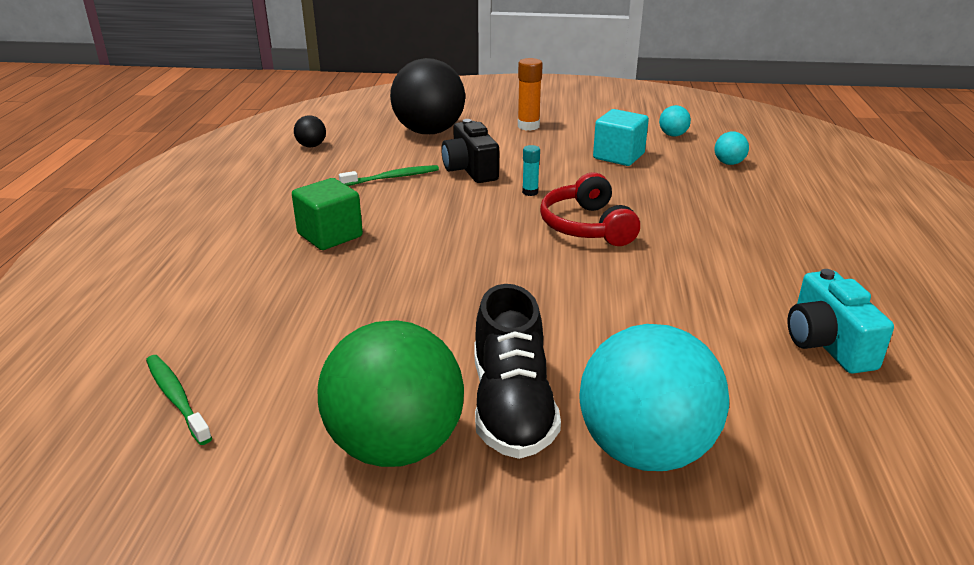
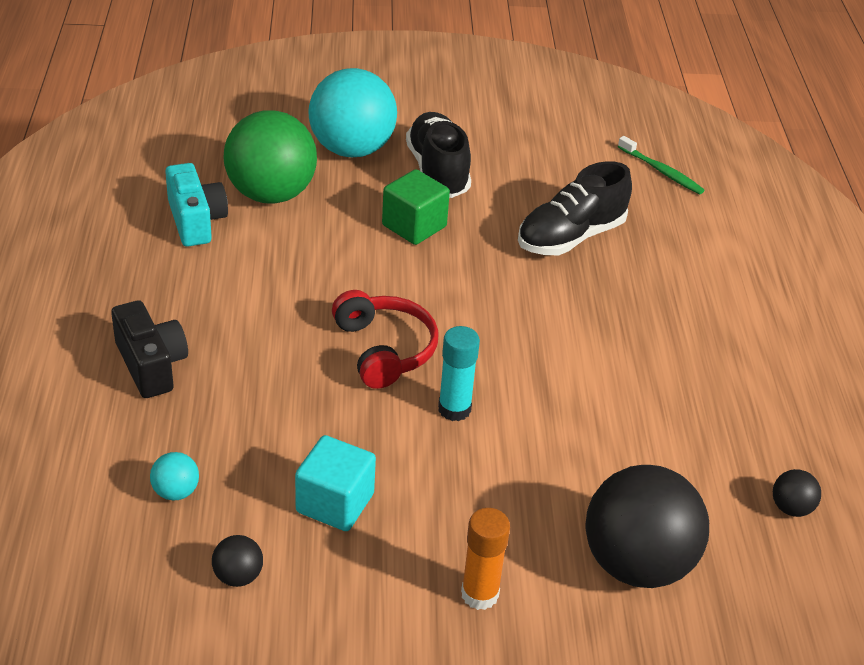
camera: 170 degrees right, 10 degrees up
green cube [292,178,363,250] -> green cube moved to [382,169,450,245]
green ball [318,320,464,467] -> green ball moved to [224,110,317,204]
green toothbrush [339,165,439,186] -> none
black camera [441,119,499,183] -> black camera moved to [111,300,188,398]
turquoise glue stick [522,145,540,196] -> turquoise glue stick [438,326,480,421], size x1.65
turquoise ball [659,105,691,136] -> black ball [212,535,263,587]
none -> black shoe [518,161,632,255]

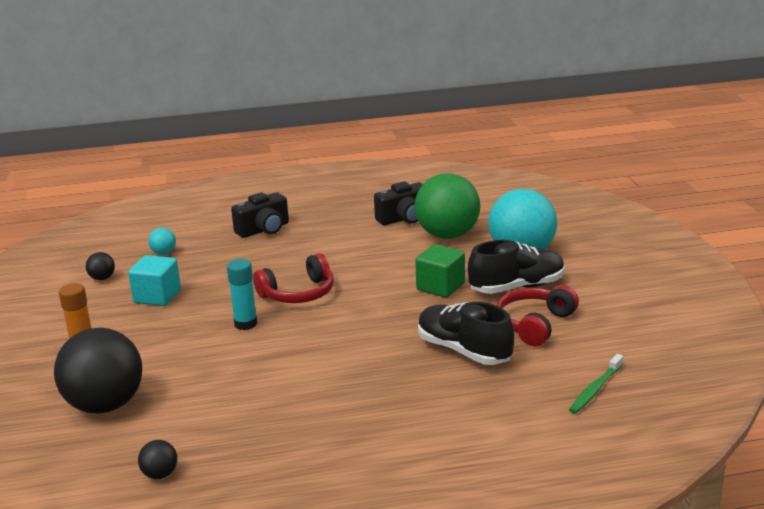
camera: 85 degrees right, 15 degrees down
turquoise camera [165,163,228,247] -> black camera [374,181,423,225]
none -> red headphones [497,285,579,346]

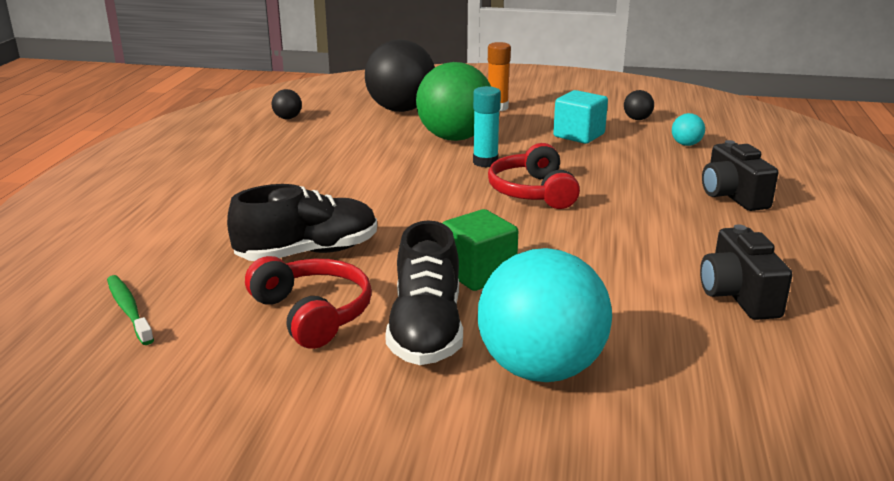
camera: 110 degrees right, 0 degrees up
green ball [415,173,480,239] -> green ball moved to [416,62,491,141]

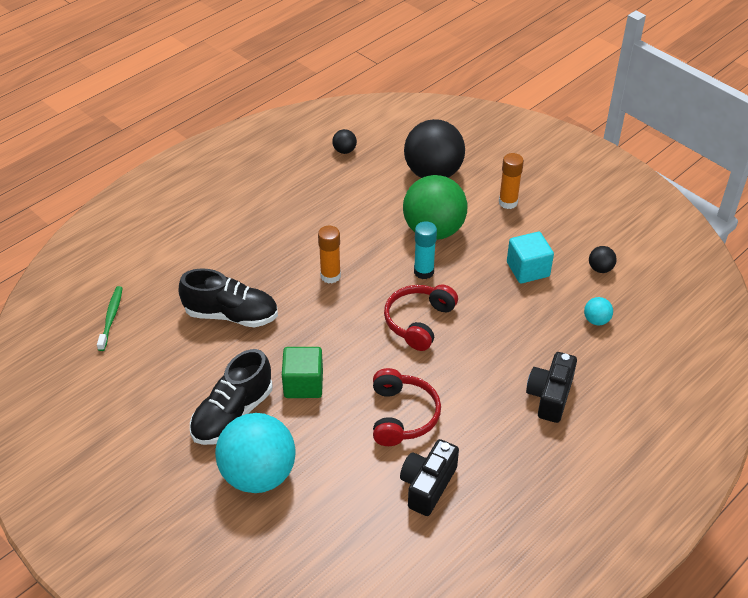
camera: 35 degrees right, 20 degrees up
red headphones [245,256,372,349] -> red headphones moved to [373,368,441,446]
none -> orange glue stick [318,226,341,283]

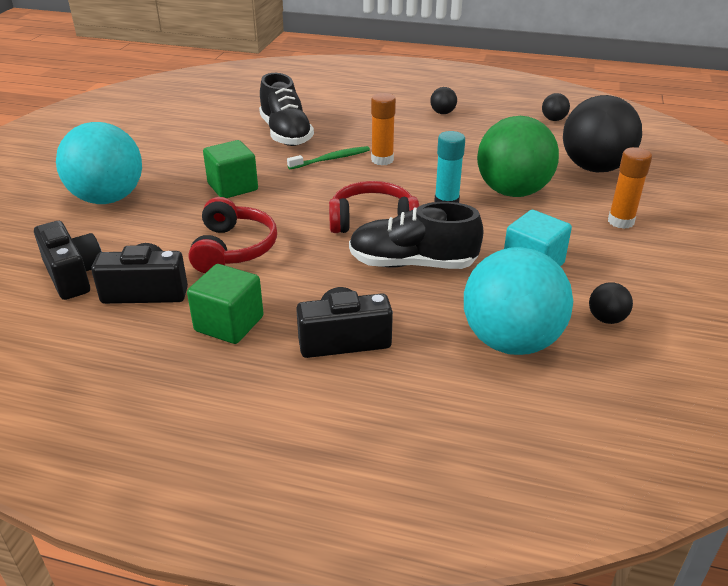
camera: 60 degrees right, 10 degrees down
green toothbrush [97,286,122,351] -> green toothbrush moved to [287,146,370,169]
black shoe [190,349,273,445] -> black shoe moved to [349,202,484,269]
red headphones [373,368,441,446] -> red headphones turned 60 degrees counterclockwise [188,197,277,273]
turquoise ball [584,297,613,325] -> turquoise ball [464,247,573,355], size x2.43
none -> black camera [34,221,102,300]
none -> green cube [187,264,264,344]
none -> black ball [430,87,457,114]

